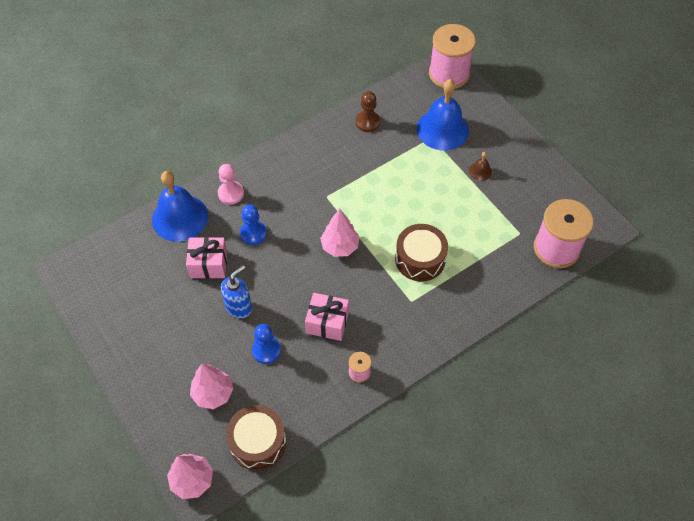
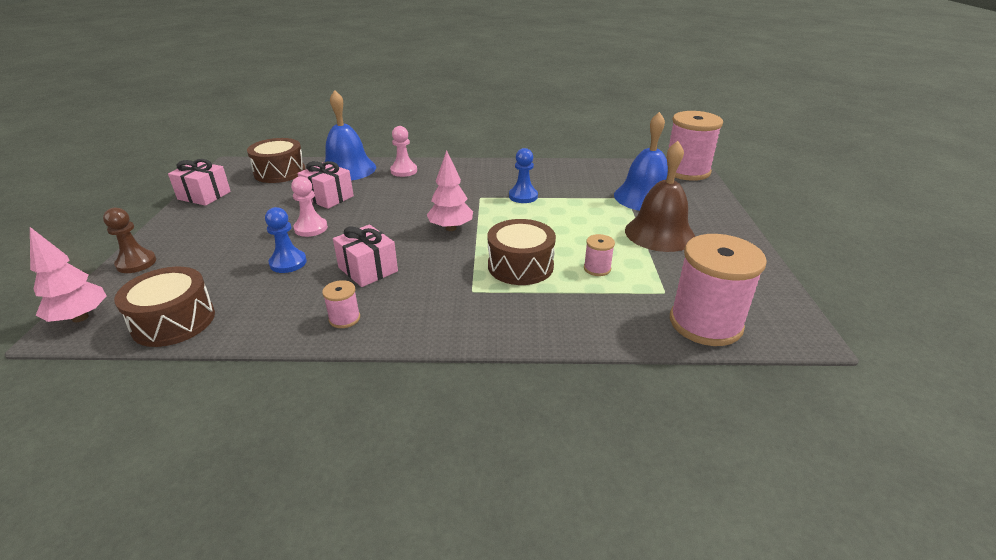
camera: 35 degrees right, 25 degrees down
pink tree [190,364,233,409] -> none
blue soap dispenser [221,265,252,319] -> pink pawn [291,176,328,237]
blue pawn [240,204,267,245] -> blue pawn moved to [509,148,538,203]
brown pawn [356,91,380,132] -> brown pawn moved to [103,208,156,273]
brown bell [469,152,492,181] -> brown bell [625,141,695,252], size x2.35
none -> pink gift [168,159,231,206]
none -> brown drum [247,138,305,183]
none -> pink spool [584,234,615,276]

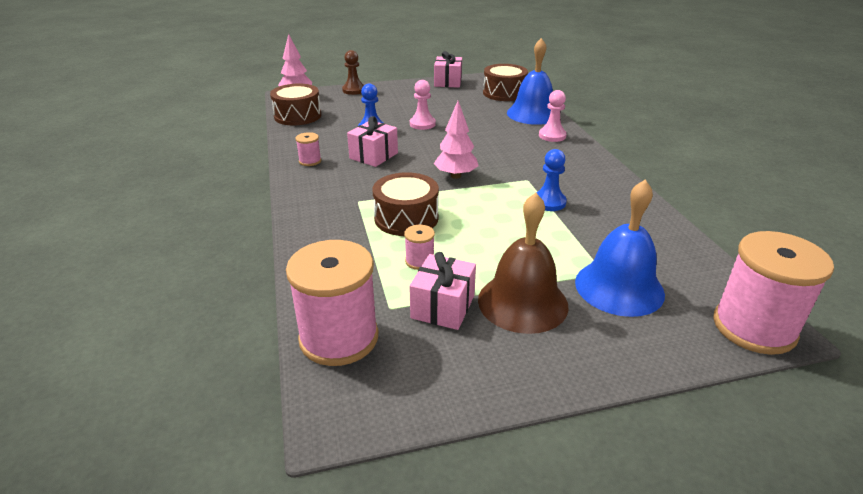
camera: 75 degrees right, 0 degrees up
pink gift [297,161,354,209] -> pink gift moved to [409,252,476,330]

